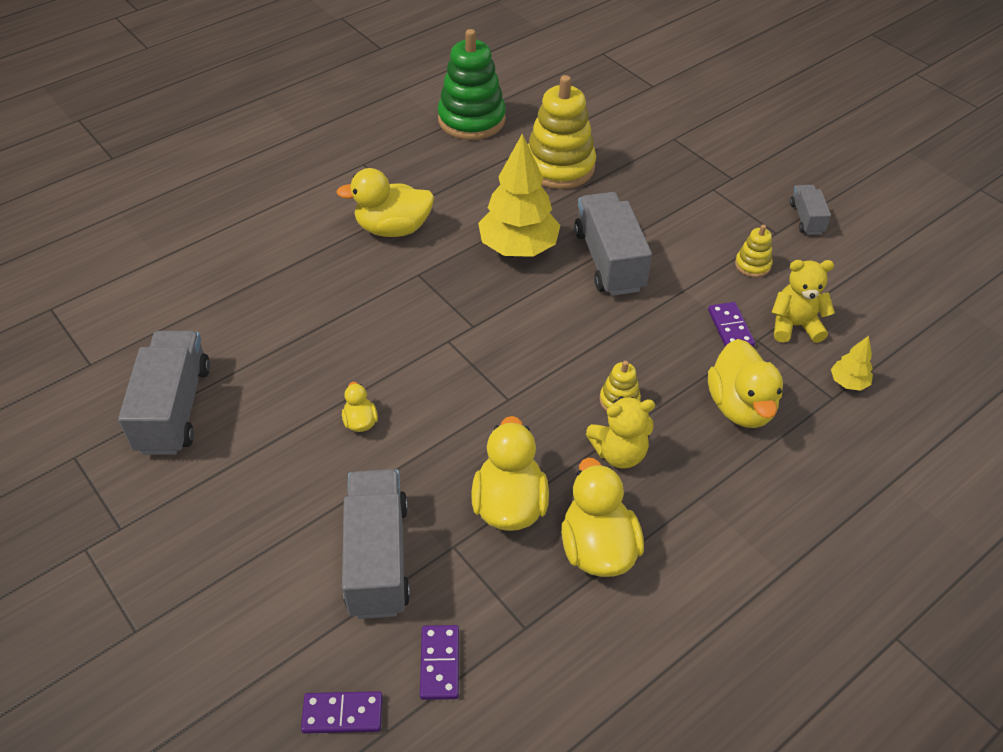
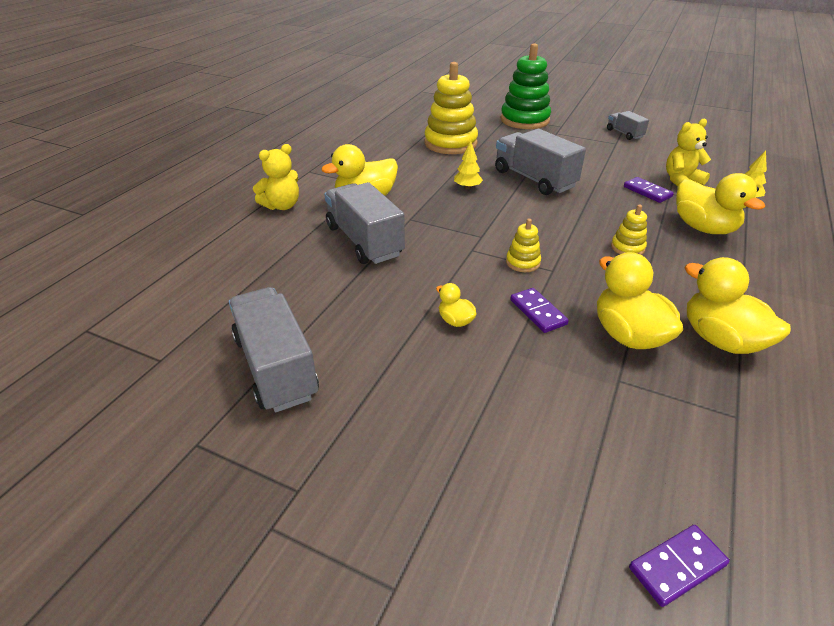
camera: 25 degrees left, 10 degrees down
grey truck [342,469,410,619] -> grey truck moved to [324,182,405,264]
purple domino [420,625,459,700] -> purple domino moved to [510,288,569,333]
green stacking toy [438,29,506,140] -> green stacking toy moved to [501,43,551,129]
yellow tree [478,134,561,257] -> yellow tree [454,140,483,189], size x0.45
yellow teddy bear [586,396,655,468] -> yellow teddy bear moved to [253,144,299,210]
yellow stacking toy [735,225,773,277] -> yellow stacking toy moved to [506,219,541,272]

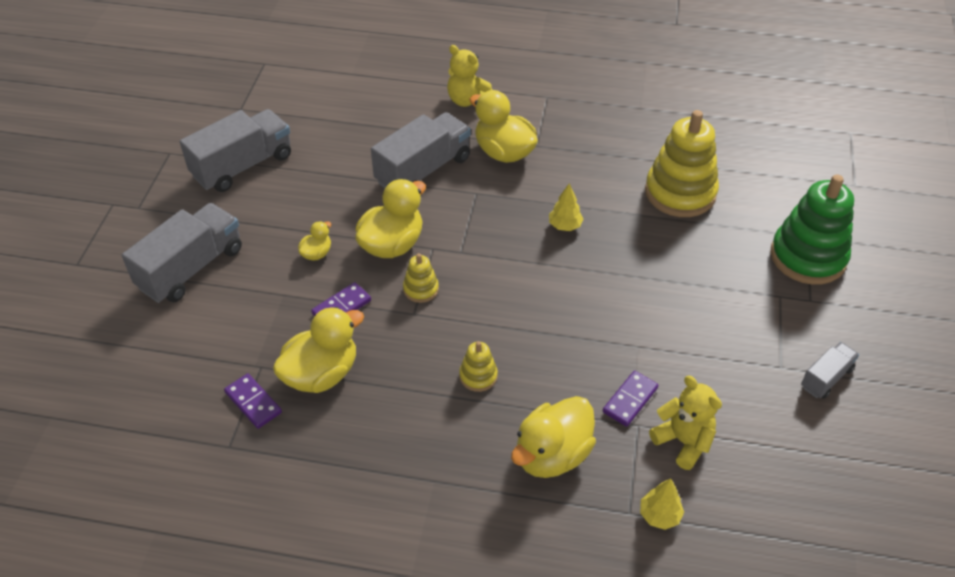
camera: 75 degrees right, 10 degrees up
grey truck [495,129,586,195] -> grey truck moved to [122,203,242,303]
purple domino [629,525,730,607] -> purple domino moved to [224,373,282,429]
yellow duck [684,257,791,354] -> yellow duck moved to [355,179,426,258]

